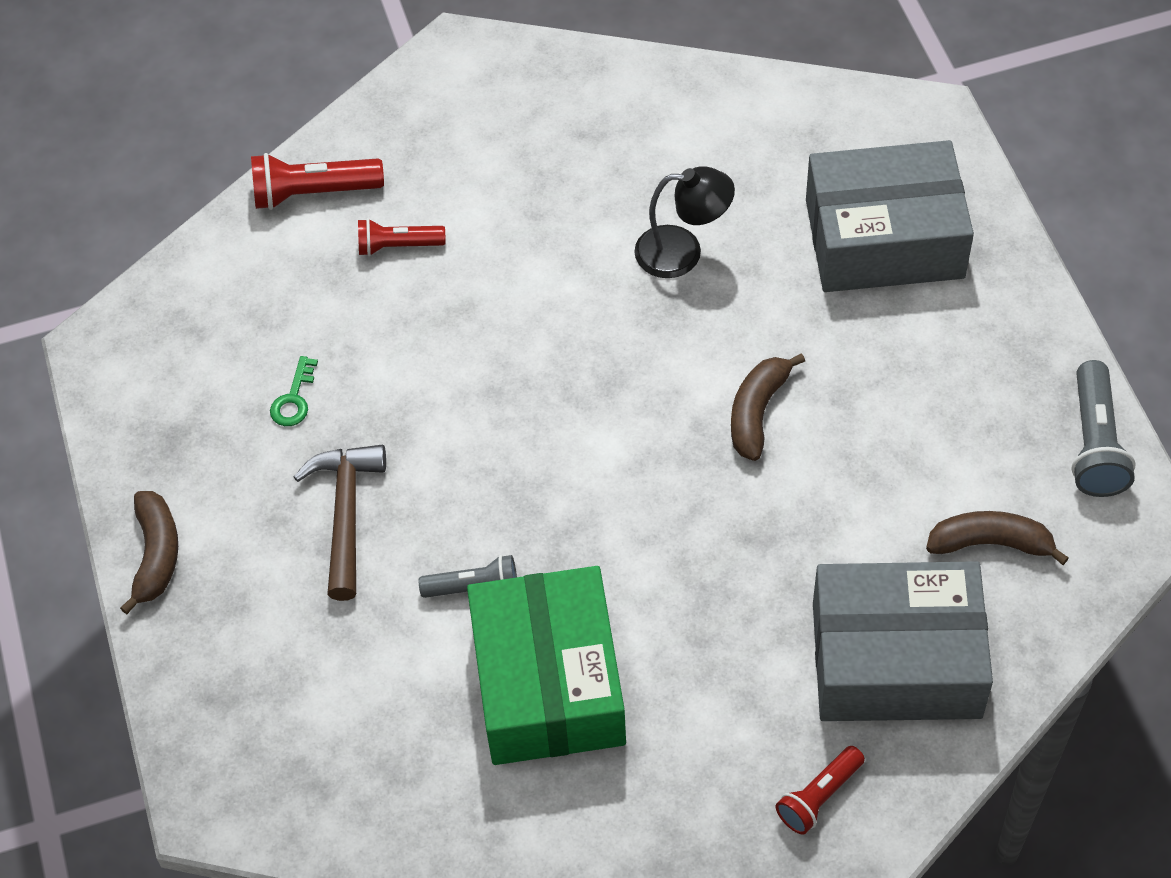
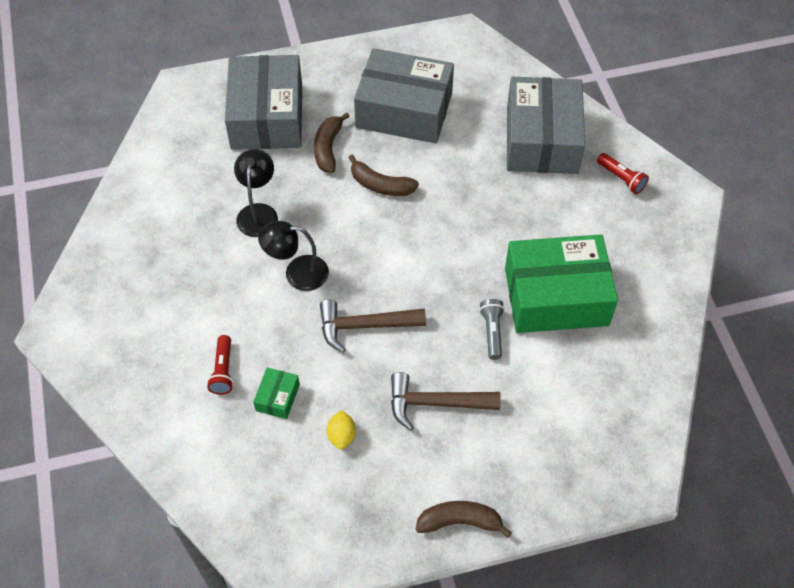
camera: 90 degrees left, 0 degrees up
red flashlight [251,153,384,210] -> none
green key [270,356,318,426] -> yellow lemon [327,410,356,449]
brown banana [926,511,1069,565] -> brown banana moved to [314,112,350,173]
grey flashlight [1072,360,1136,497] -> none
none -> green box [253,367,300,419]
none -> black lamp [258,221,329,291]
none -> brown hammer [320,299,426,353]
none -> grey box [354,48,454,143]

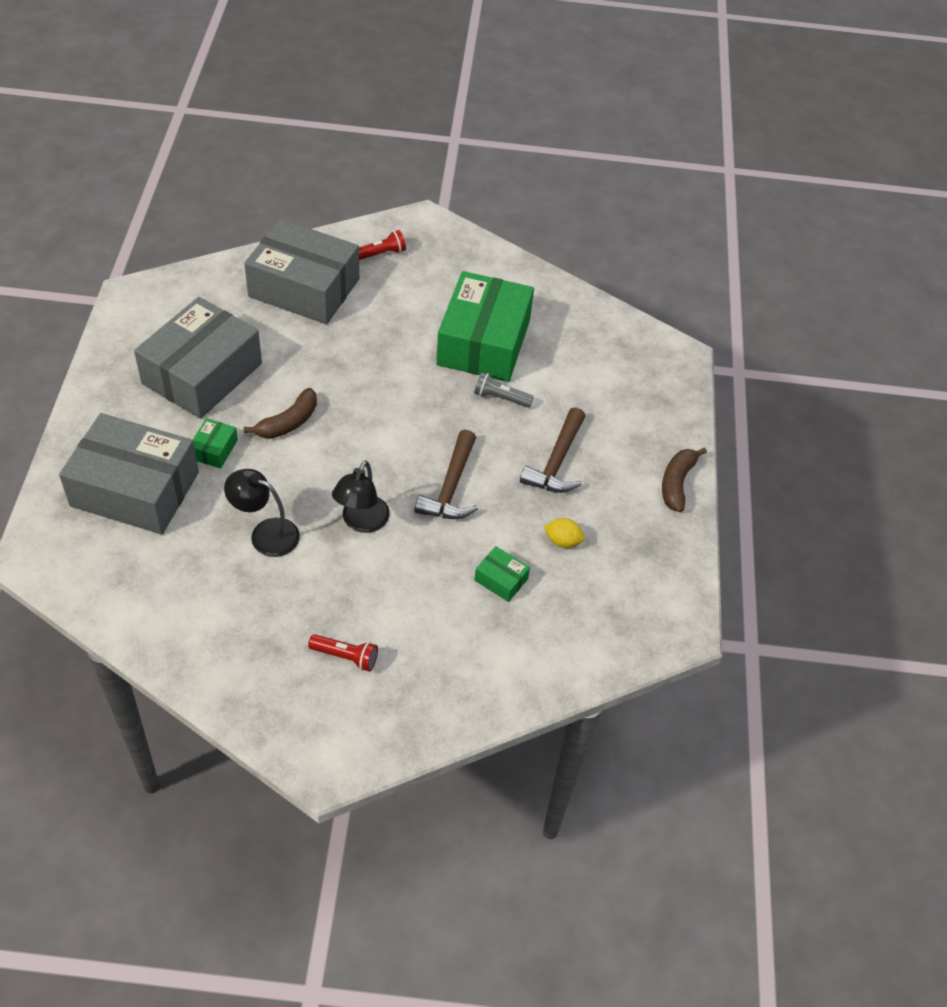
camera: 75 degrees left, 5 degrees down
red flashlight [207,335,234,395] -> red flashlight moved to [308,634,378,671]
brown banana [314,112,350,173] -> green box [193,418,238,469]

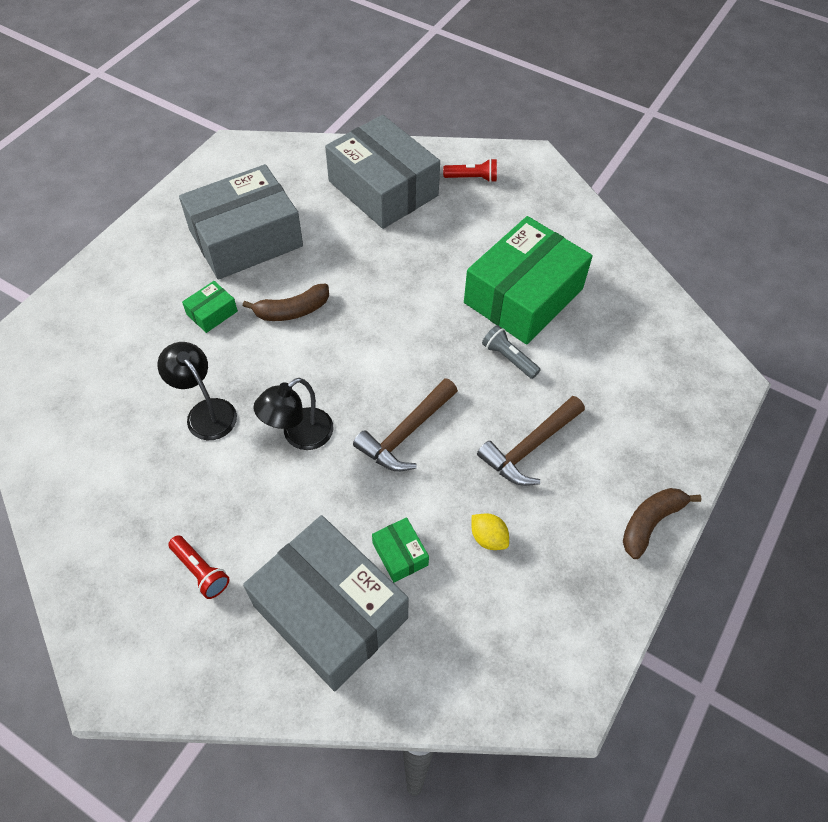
camera: 30 degrees right, 5 degrees up
grey box [59,413,199,534] -> grey box moved to [243,515,409,691]

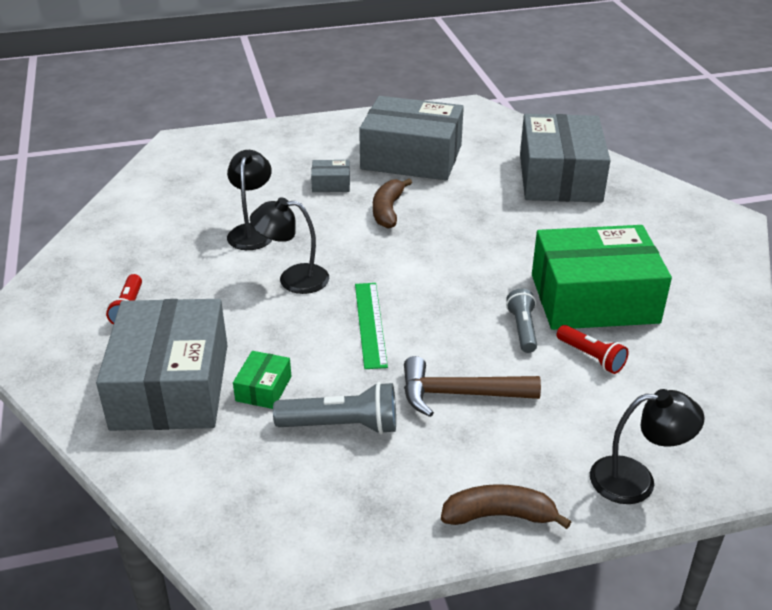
camera: 45 degrees right, 20 degrees down
green box [182,281,238,333] -> grey box [311,160,350,192]
brown banana [243,284,329,321] -> brown banana turned 75 degrees clockwise [373,179,412,229]
brown hammer [353,378,458,471] -> green ruler [355,283,388,369]
red flashlight [443,158,497,183] -> red flashlight moved to [557,325,629,374]
yellow lemon [472,513,509,550] -> grey flashlight [273,382,396,435]
none -> black lamp [590,389,705,504]

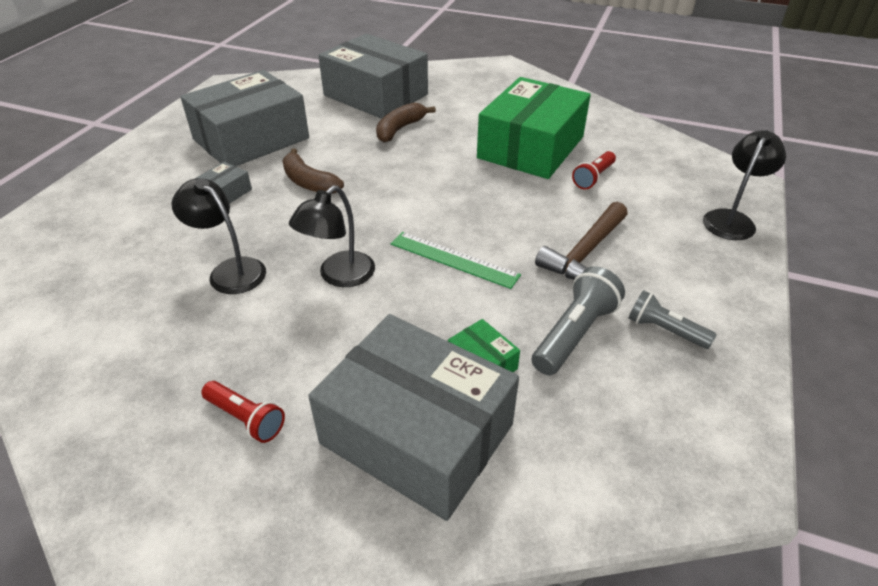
camera: 55 degrees left, 5 degrees up
brown banana [441,484,571,529] -> brown banana moved to [376,103,436,142]
grey flashlight [506,289,537,353] -> grey flashlight moved to [629,290,717,349]
red flashlight [557,325,629,374] -> red flashlight turned 135 degrees clockwise [572,151,616,189]

